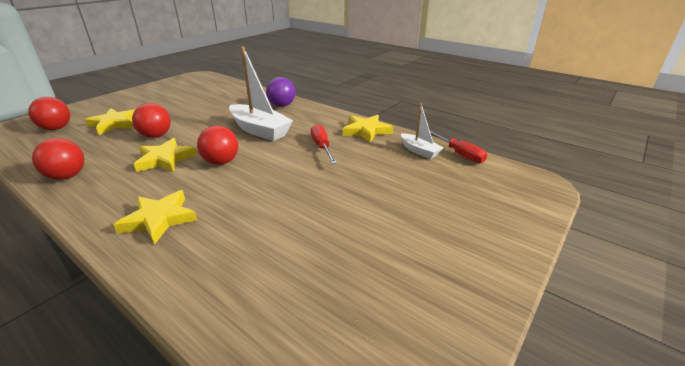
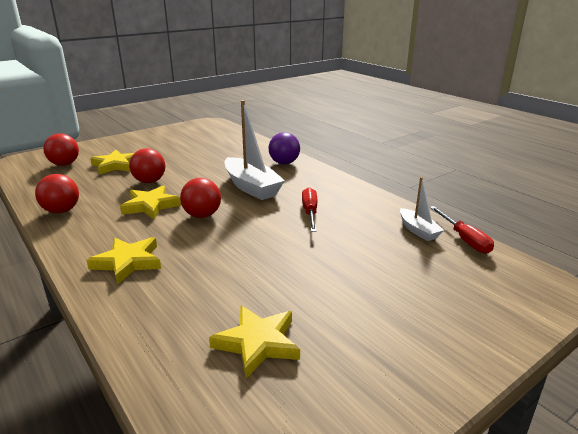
camera: 15 degrees right, 5 degrees down
yellow star [343,115,393,143] -> yellow star moved to [209,306,300,379]

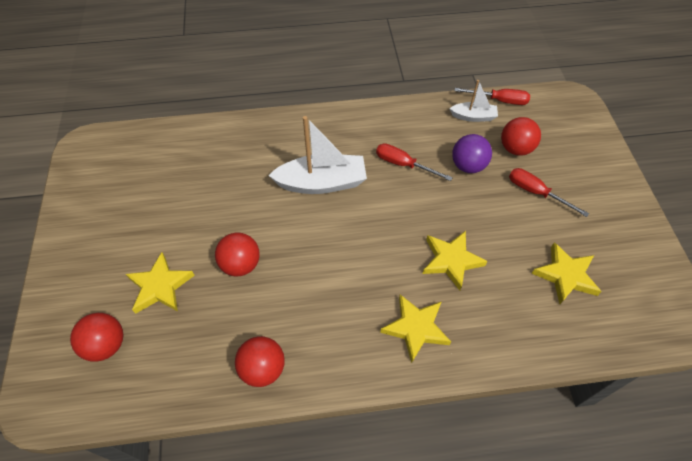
camera: 60 degrees left, 30 degrees up
yellow star [120,185,181,219] -> yellow star moved to [423,231,488,291]
red ball [180,178,221,218] -> red ball moved to [501,117,541,156]
purple ball [269,132,300,164] -> purple ball moved to [452,134,492,173]
none -> red screwdriver [509,168,589,217]

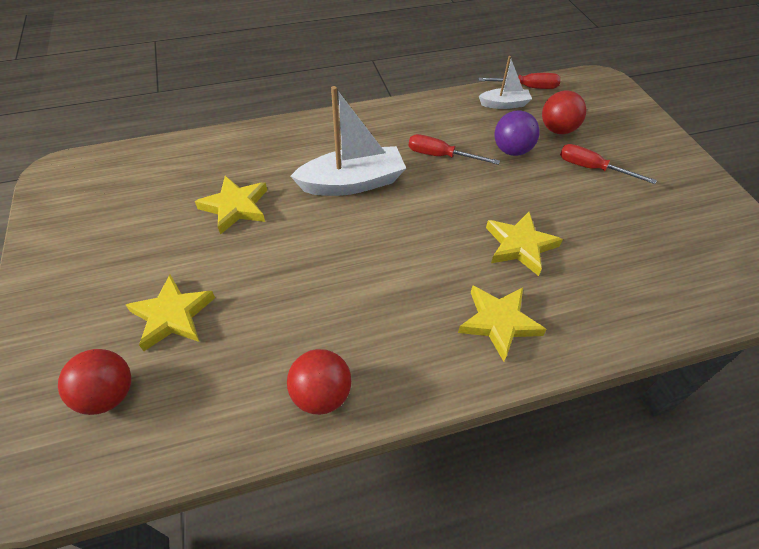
camera: 10 degrees left, 5 degrees down
red ball [215,233,260,276] -> none
yellow star [531,242,602,304] -> yellow star moved to [195,176,267,235]

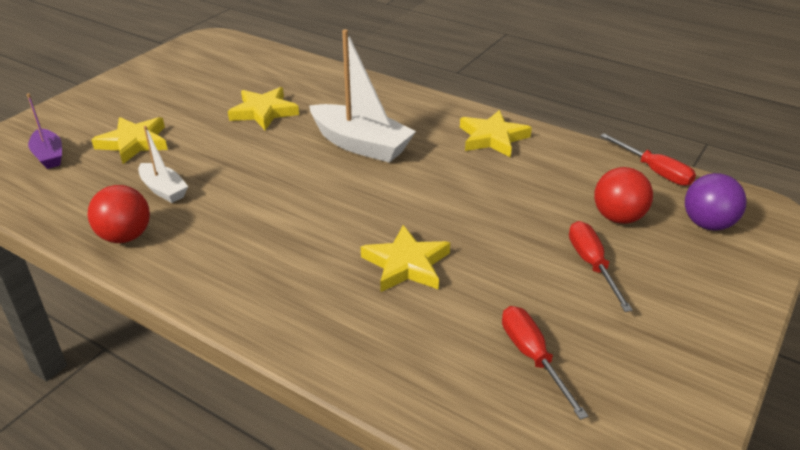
camera: 50 degrees right, 15 degrees down
red ball [58,349,131,415] -> purple boat [27,93,62,169]
red screwdriver [408,134,500,165] -> red screwdriver moved to [502,306,588,420]
yellow star [458,285,547,362] -> yellow star moved to [460,110,532,158]
white boat [479,56,532,109] -> white boat moved to [138,126,188,203]
purple ball [494,110,540,156] -> purple ball moved to [685,173,747,231]

